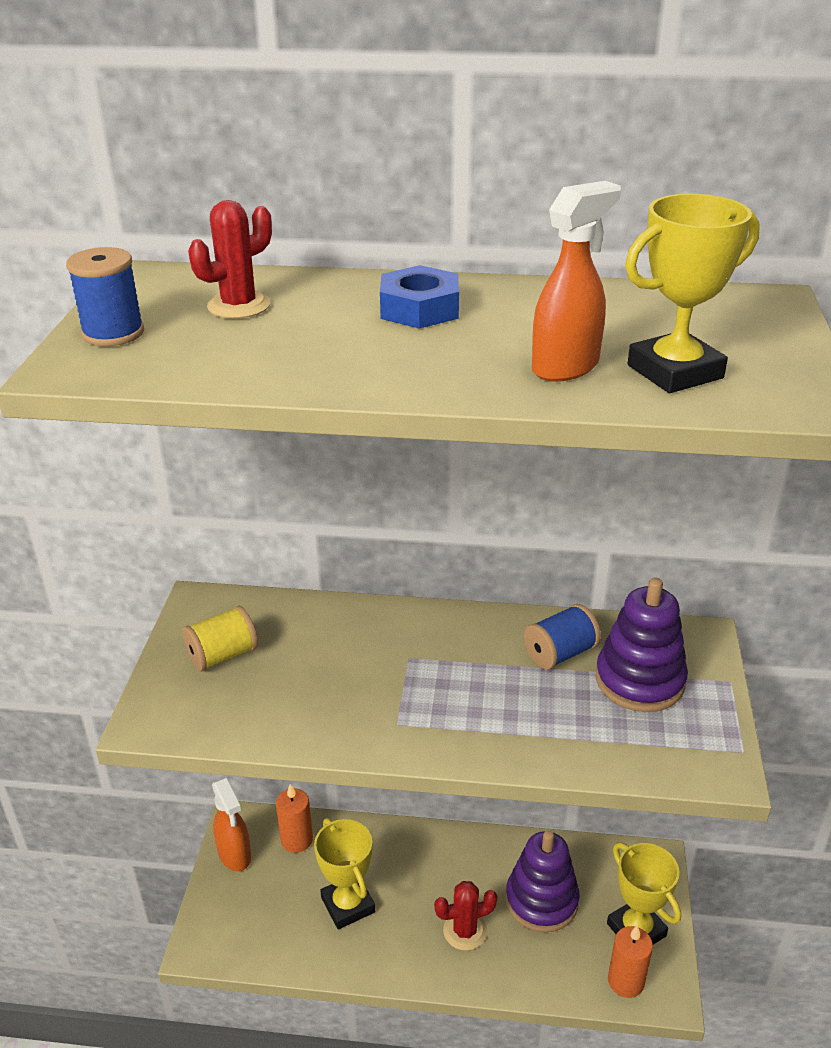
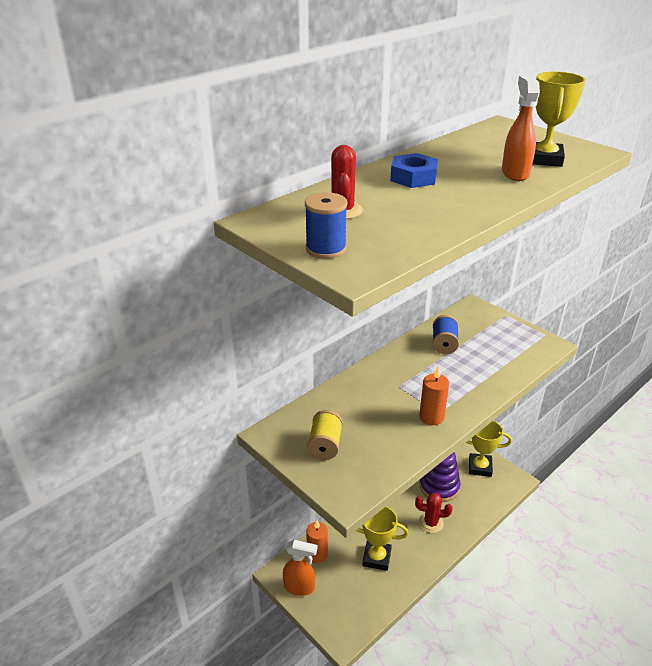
camera: 50 degrees left, 0 degrees up
red cactus [434,881,498,951] -> red cactus turned 75 degrees clockwise [415,493,452,533]
purple stacking toy [595,578,688,712] -> none
orange candle [608,925,653,998] -> orange candle moved to [419,366,449,425]

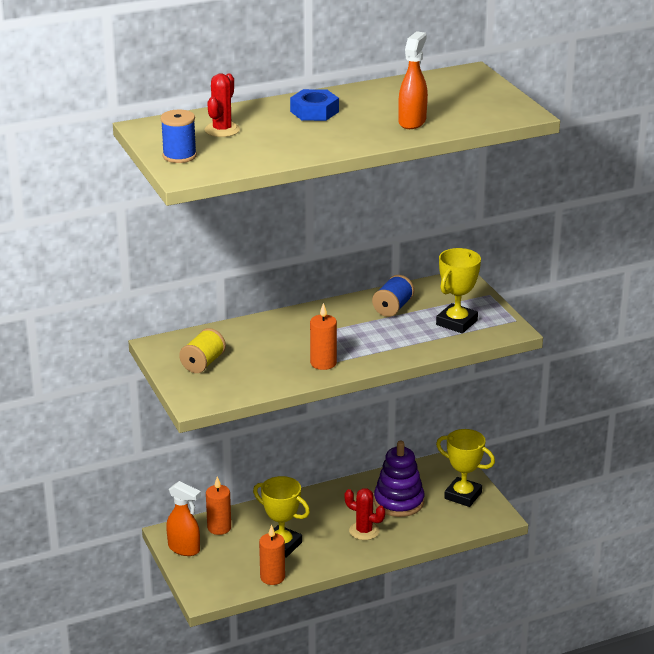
camera: 20 degrees right, 5 degrees down
yellow trophy [533,71,586,167] -> yellow trophy moved to [436,248,481,333]
none -> orange candle [259,525,285,585]

